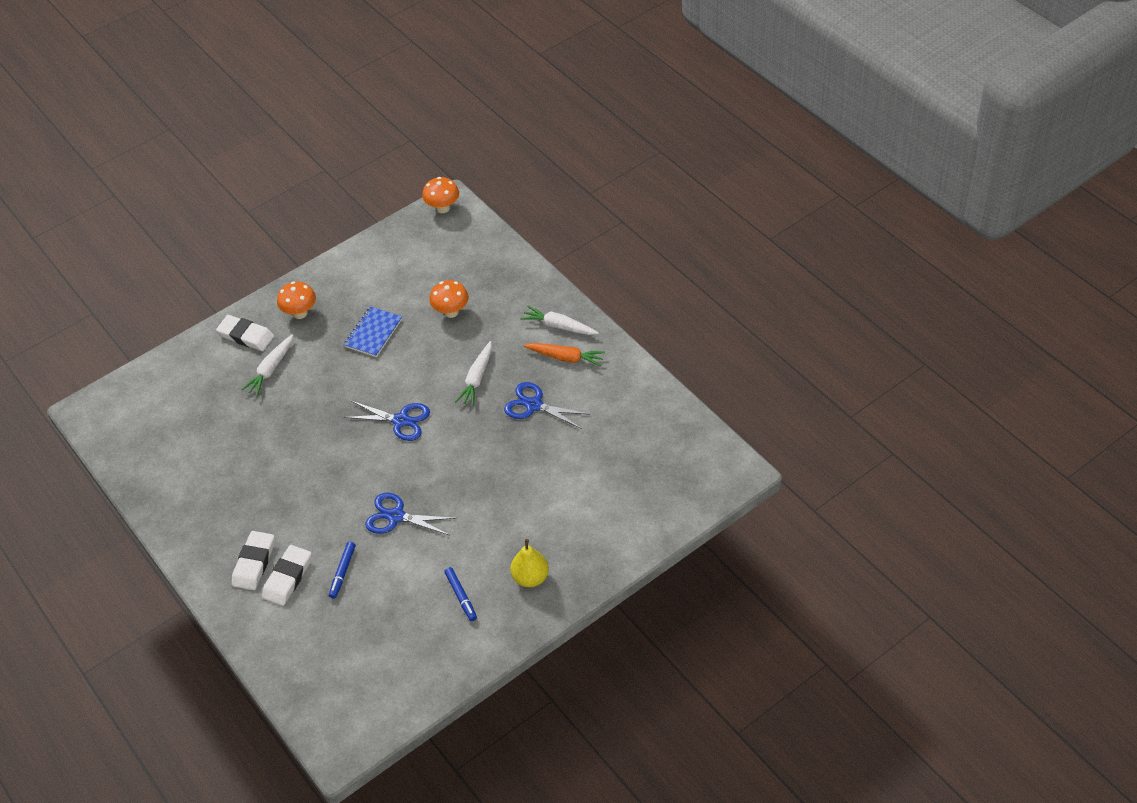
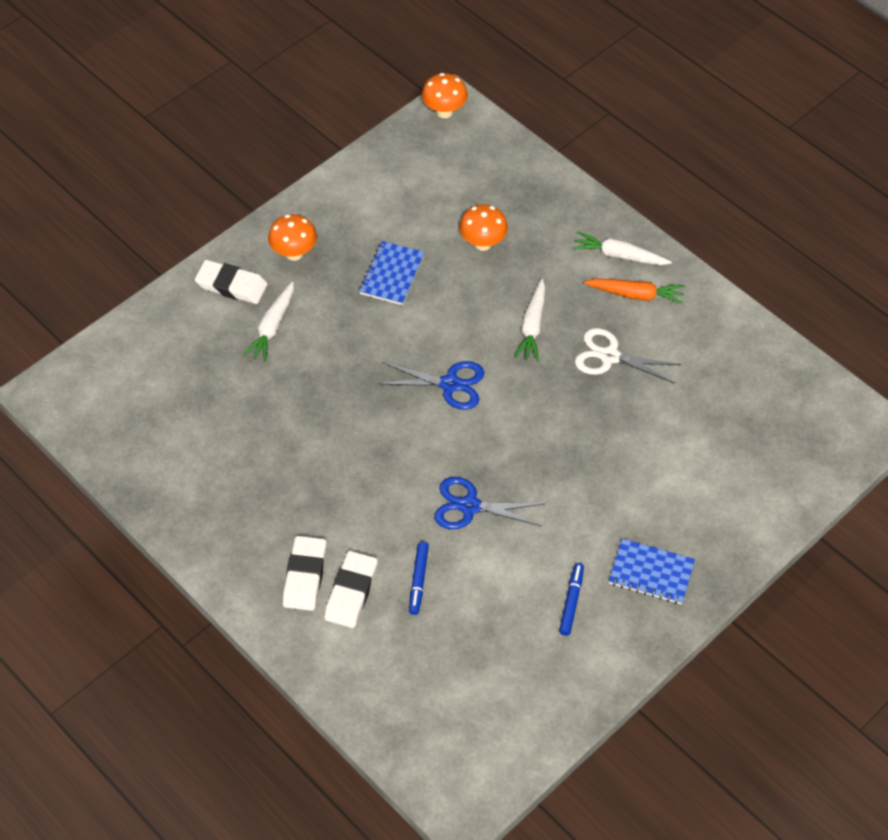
camera: 10 degrees left, 5 degrees up
blue marker [444,567,477,621] -> blue marker turned 135 degrees counterclockwise [559,563,584,636]
blue scissors [504,382,591,429] -> white scissors [575,328,681,384]
yellow pear [510,539,549,587] -> blue notebook [609,538,695,604]

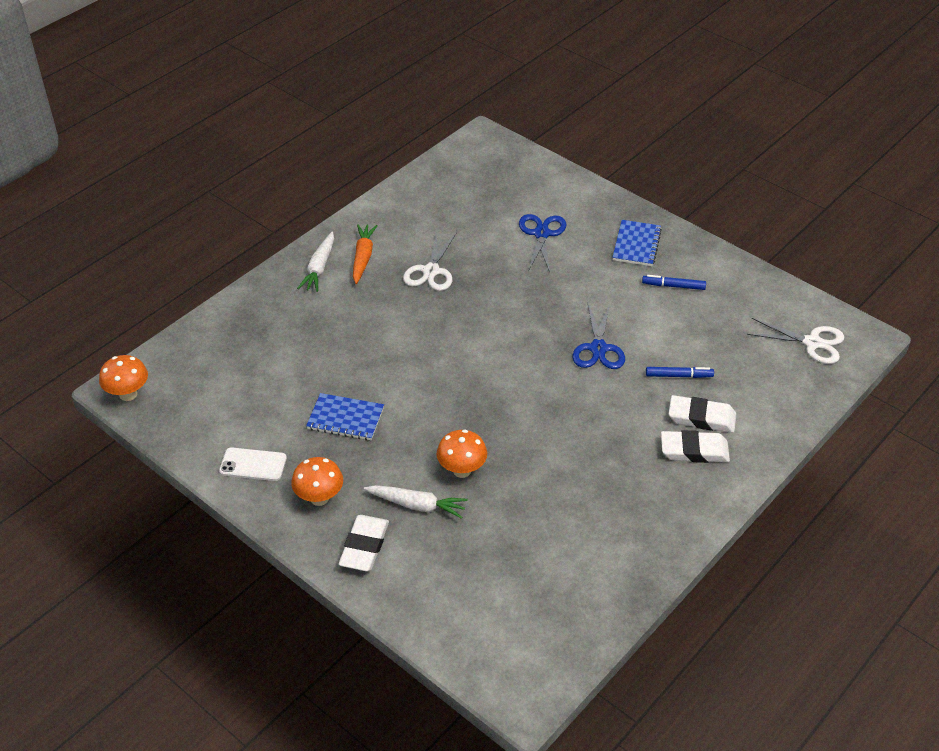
camera: 95 degrees left, 10 degrees down
blue scissors [378,361,484,410] -> blue scissors moved to [519,214,566,272]
orange mushroom [459,204,508,251] -> orange mushroom moved to [437,429,487,478]
white carrot [514,279,546,361] -> none
none -> white phone [219,447,287,481]
none -> white scissors [747,318,844,364]

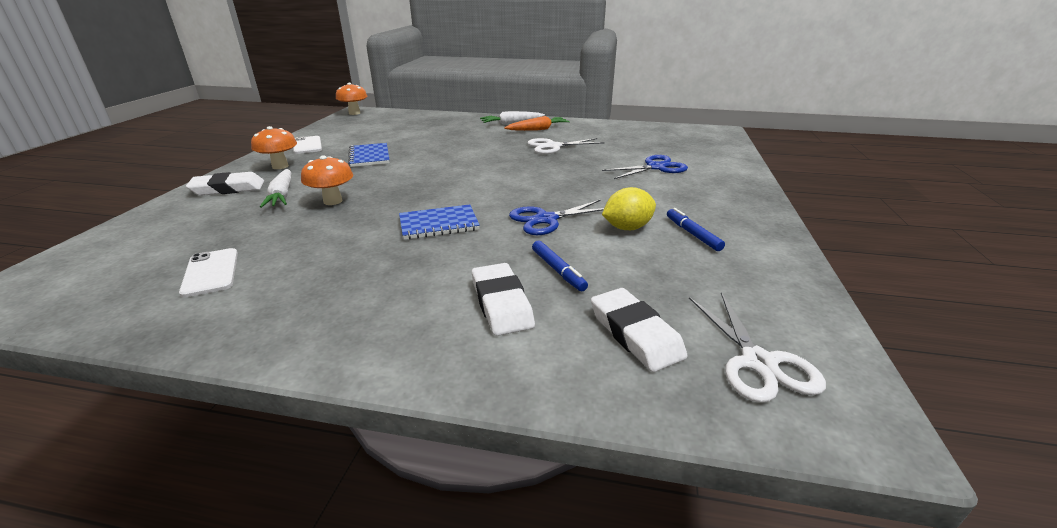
camera: 60 degrees right, 15 degrees down
blue notebook [612,220,662,266] -> blue notebook moved to [399,204,480,240]
white eraser [661,430,730,463] -> white eraser moved to [591,288,687,372]
none -> white phone [179,248,238,298]
none -> yellow lemon [602,187,656,230]

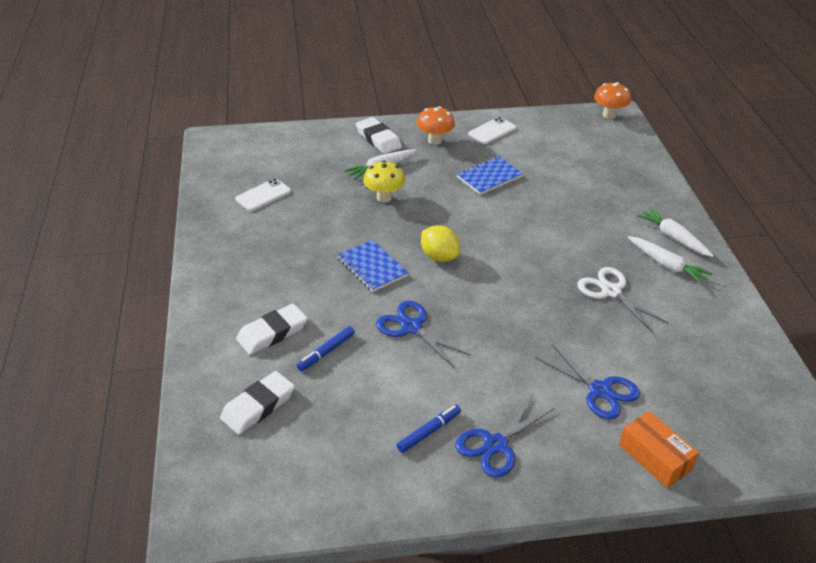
camera: 70 degrees right, 10 degrees up
orange mushroom [301,155,353,205] -> yellow mushroom [363,161,405,203]
orange carrot [504,116,570,131] -> white carrot [628,236,713,285]
yellow lemon [602,187,656,230] -> yellow lemon moved to [421,225,460,262]
white scissors [689,292,826,403] -> none
none -> blue scissors [455,395,555,478]
none -> orange box [619,411,699,488]

